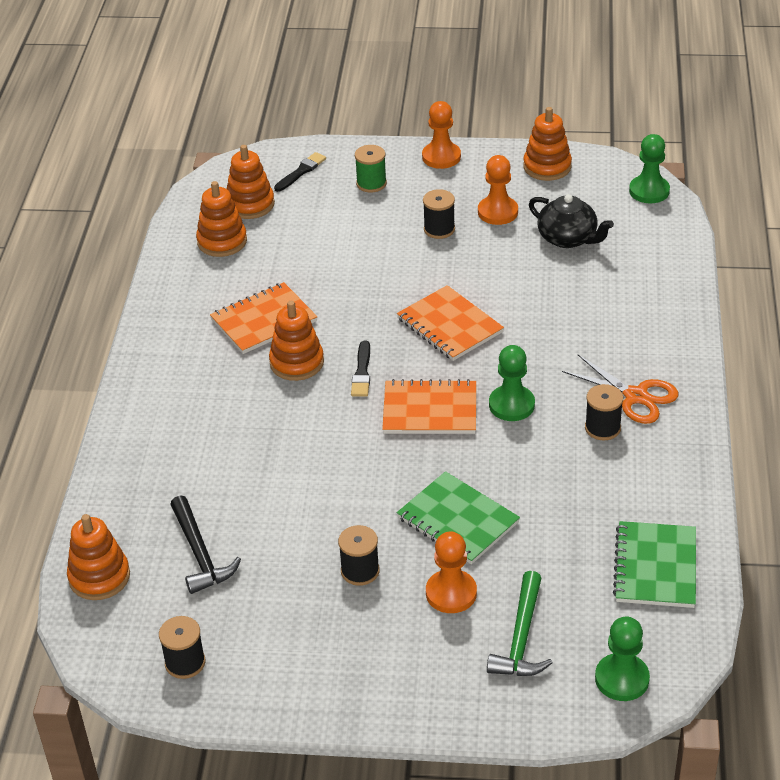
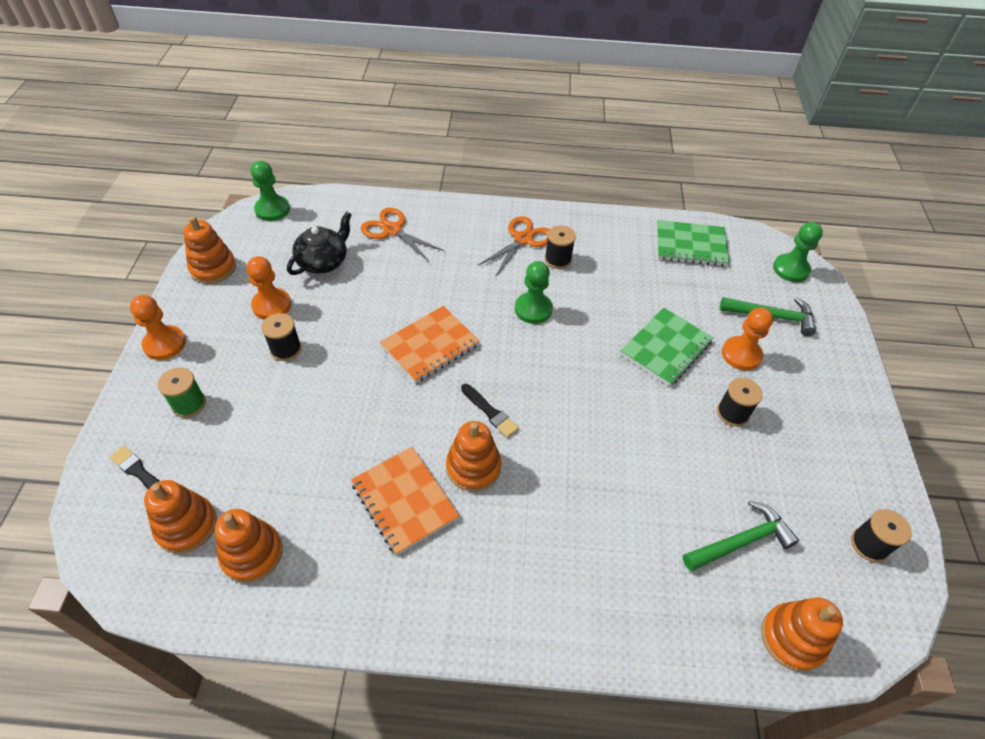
camera: 95 degrees left, 10 degrees up
black hammer [170,495,241,594] -> green hammer [683,500,799,571]
black brush [351,341,370,397] -> black brush turned 45 degrees clockwise [461,384,519,438]
orange notebook [382,379,476,434] -> none
none -> orange scissors [361,208,444,261]

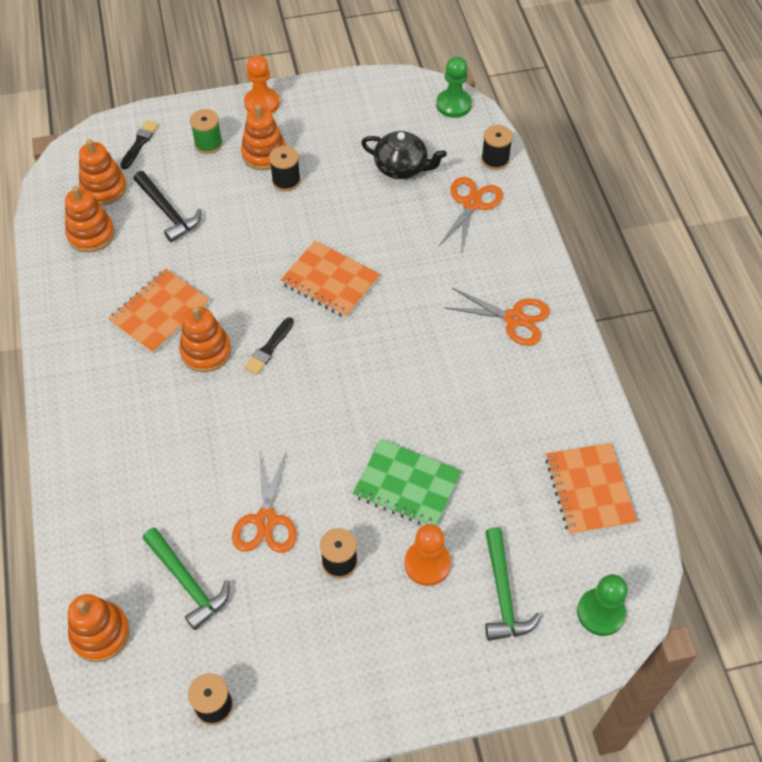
camera: 75 degrees right, 5 degrees up
orange stacking toy [183,216,236,284] -> orange stacking toy moved to [241,104,286,170]
orange pawn [247,256,291,320] -> none
green pawn [515,261,553,324] -> none
black spool [545,225,576,269] -> black spool moved to [481,125,513,170]
green notebook [657,220,729,266] -> orange notebook [545,443,637,535]
none -> black hammer [134,171,202,242]
none -> orange scissors [232,450,297,553]

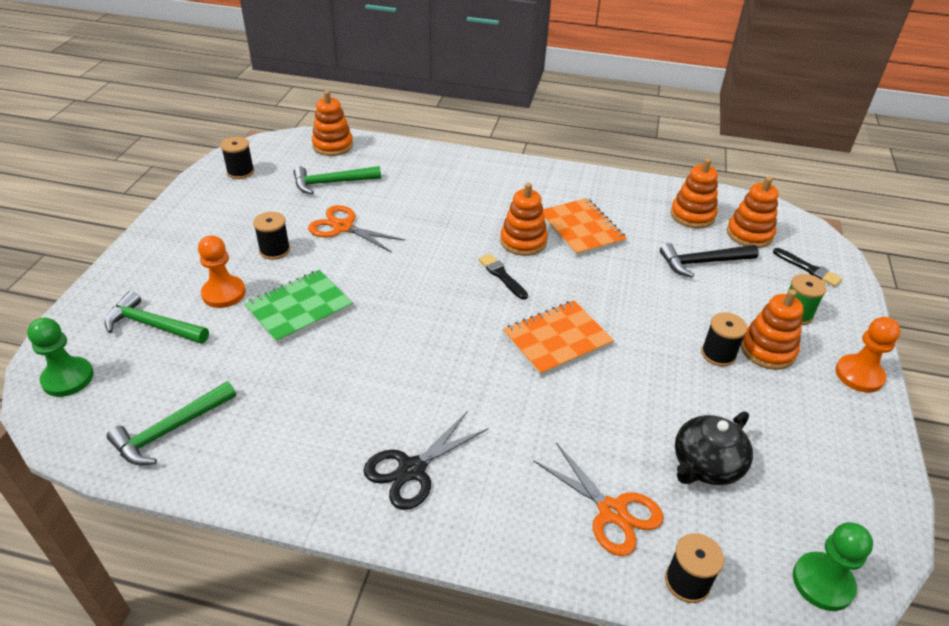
camera: 115 degrees right, 15 degrees down
orange scissors [444,288,550,346] -> black scissors [363,412,489,510]
orange notebook [545,443,637,535] -> green hammer [107,381,236,465]

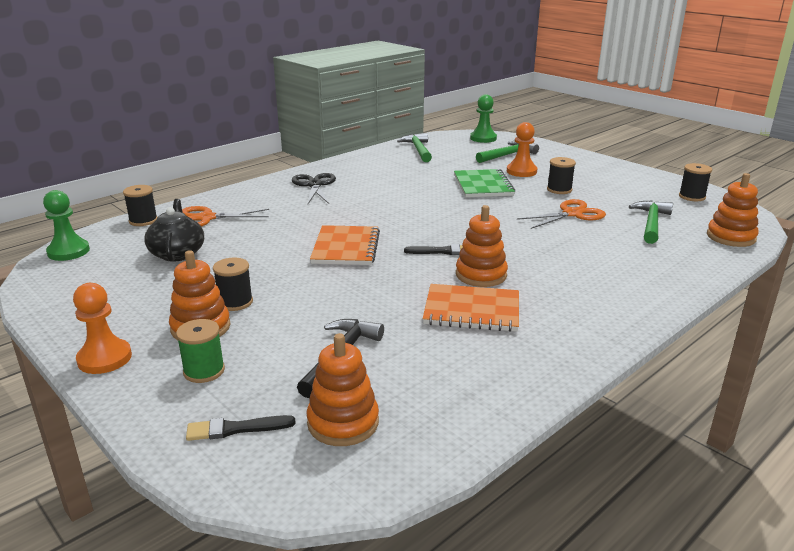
camera: 125 degrees right, 15 degrees down
orange stacking toy [671,158,718,228] -> none

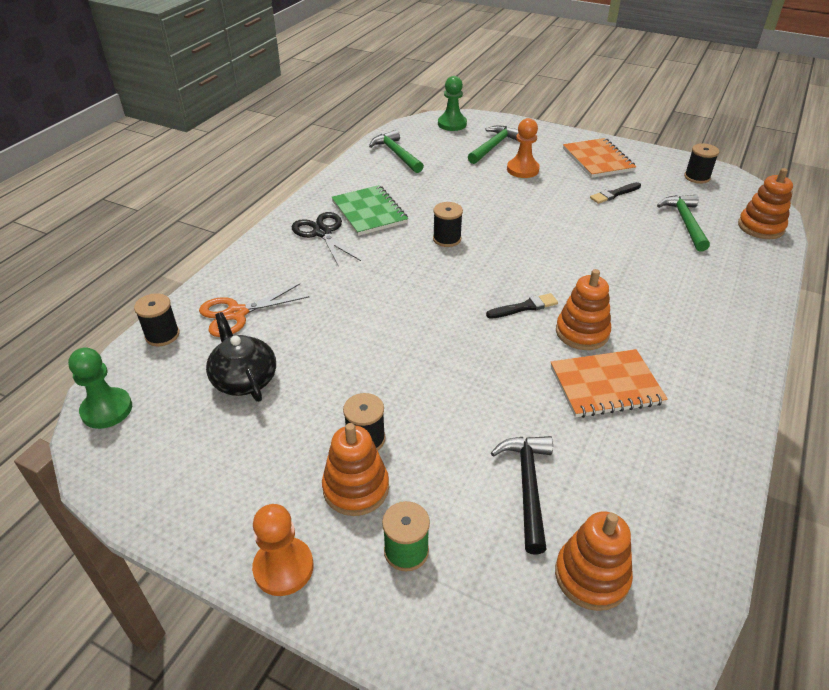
camera: 20 degrees left, 15 degrees up
black brush [186,415,296,441] -> black brush moved to [590,182,641,204]
orange notebook [310,225,380,265] -> orange notebook moved to [563,138,636,178]
green notebook [454,169,515,197] -> green notebook moved to [331,185,408,236]
orange scissors [517,199,606,229] -> none
black spool [547,157,576,194] -> black spool moved to [433,202,463,247]

